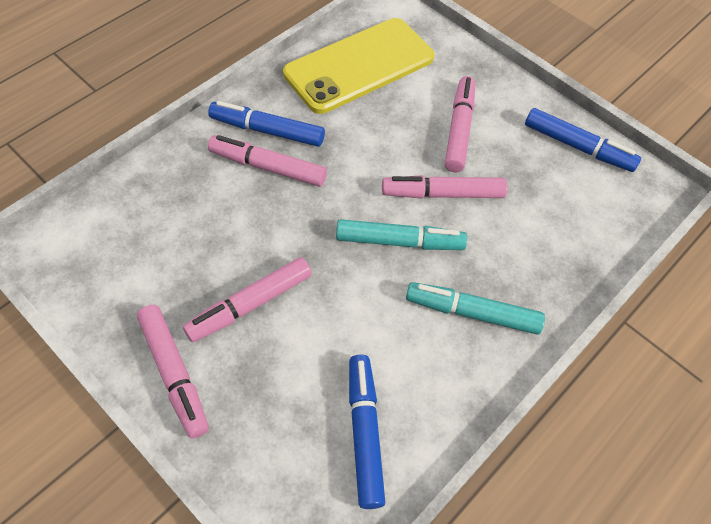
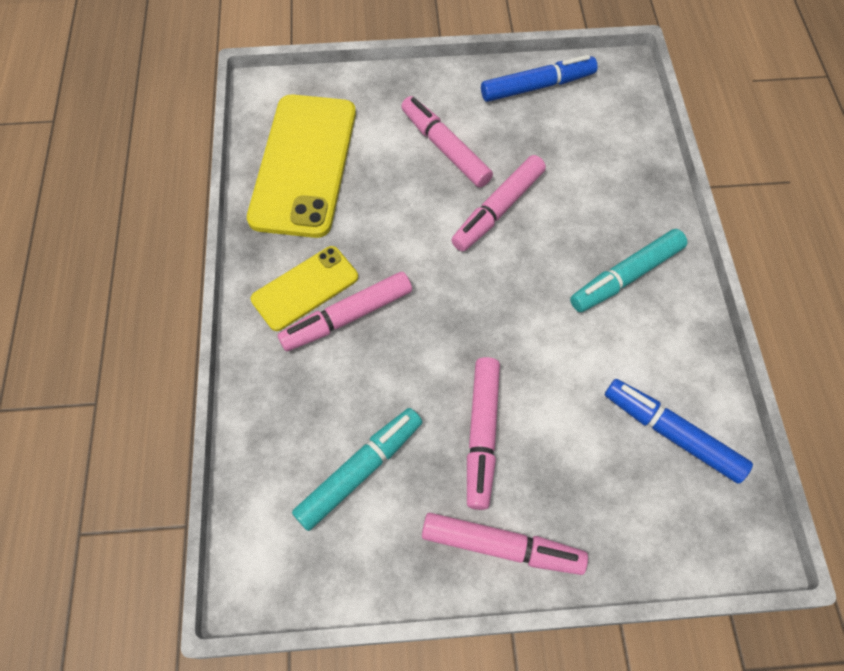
camera: 45 degrees left, 5 degrees up
blue marker [208,101,325,147] -> yellow phone [251,246,358,331]
turquoise marker [336,219,467,250] -> turquoise marker moved to [292,408,422,531]

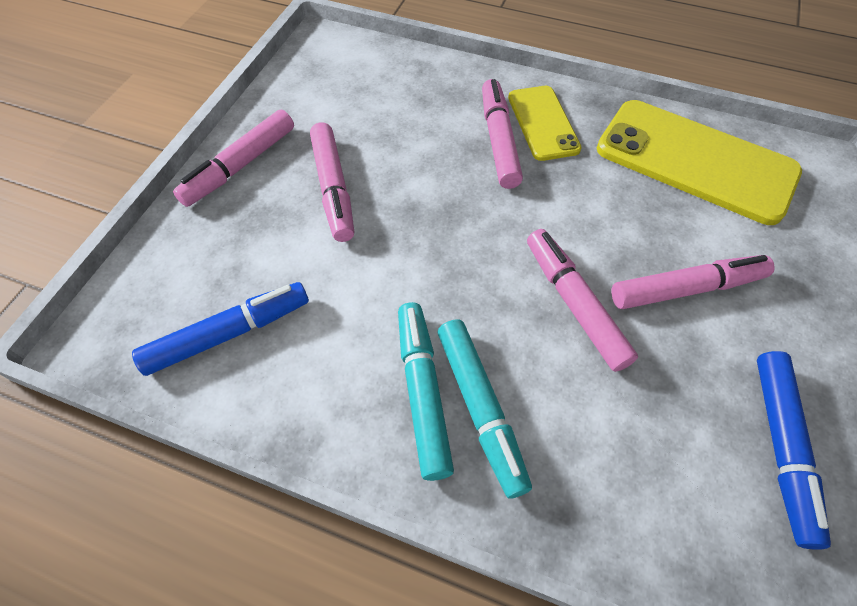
camera: 115 degrees right, 5 degrees down
turquoise marker [292,408,422,531] -> turquoise marker moved to [438,319,532,498]
pink marker [467,357,500,510] -> pink marker turned 135 degrees counterclockwise [310,122,354,242]

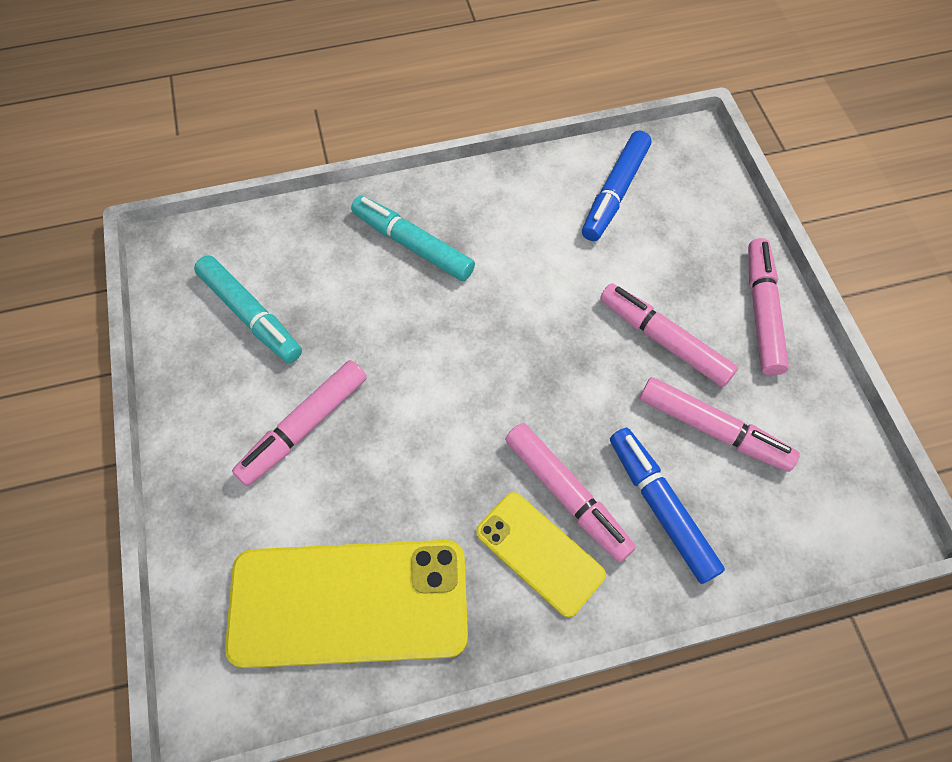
camera: 145 degrees right, 5 degrees up
turquoise marker [398,302,454,481] -> turquoise marker moved to [194,255,302,363]
pink marker [527,229,638,372] -> pink marker moved to [640,377,800,472]
blue marker [757,351,831,550] -> blue marker moved to [610,428,725,584]

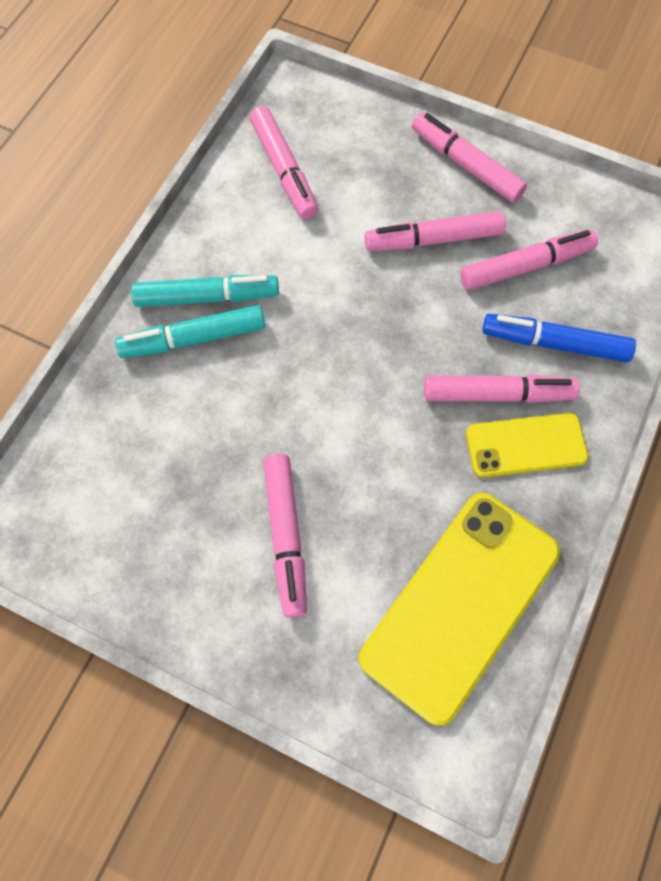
camera: 50 degrees left, 5 degrees up
turquoise marker [194,255,302,363] -> turquoise marker moved to [131,275,279,307]
blue marker [582,131,651,241] -> pink marker [250,106,318,219]

